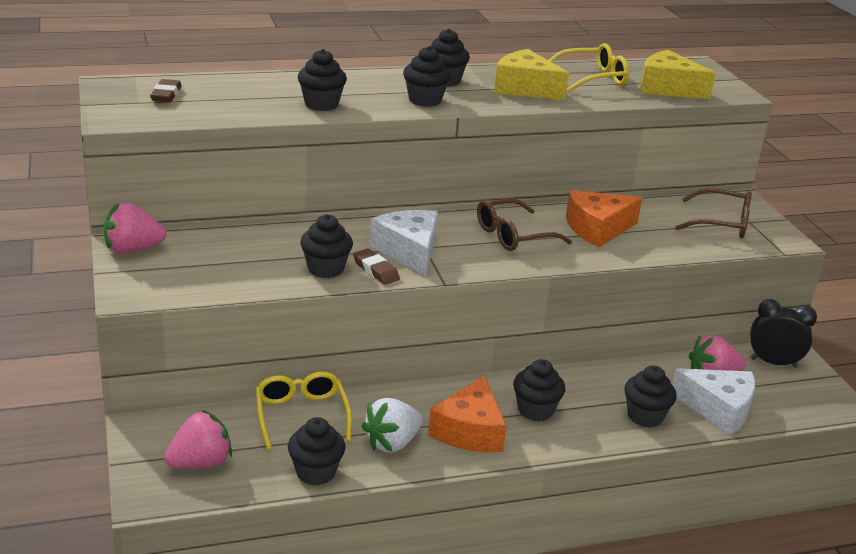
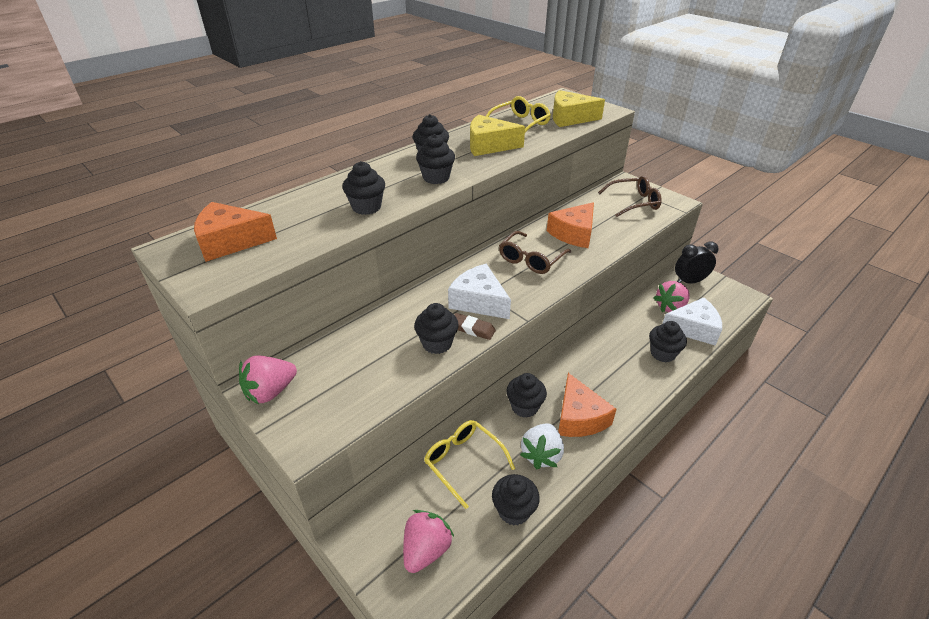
camera: 25 degrees left, 10 degrees up
brown eraser [150,79,182,102] -> orange cheese [194,202,277,262]
black cupcake [513,359,565,421] -> black cupcake moved to [506,373,547,418]

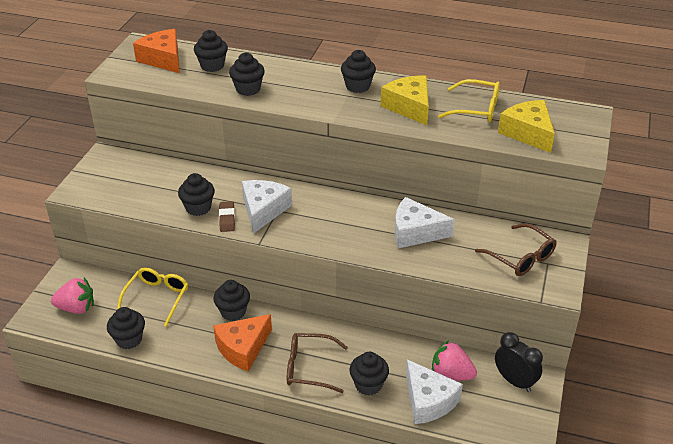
camera: 60 degrees right, 0 degrees up
pink strawberry [239,356,297,405] -> none
black cupcake [416,134,455,184] -> black cupcake moved to [194,30,228,72]
brown glasses [499,231,571,274] -> brown glasses moved to [287,333,348,393]
white strawberry [520,423,564,469] -> none
orange cheese [547,202,594,248] -> white cheese [395,197,454,249]

